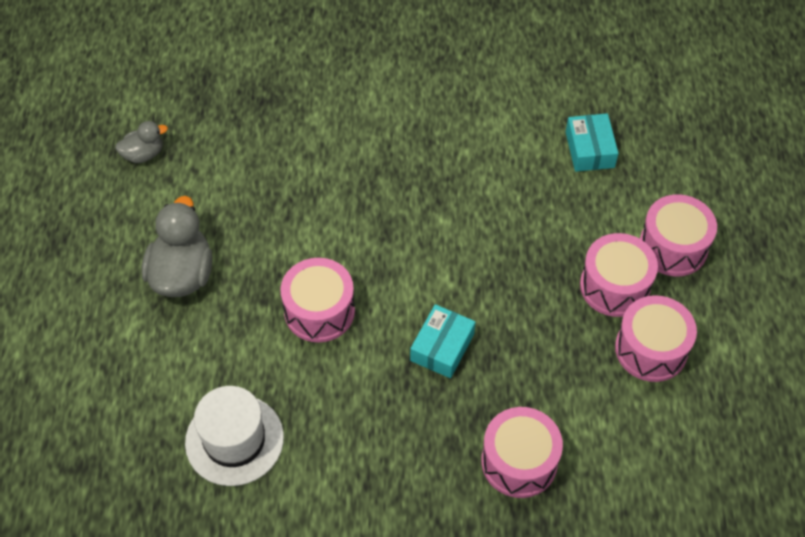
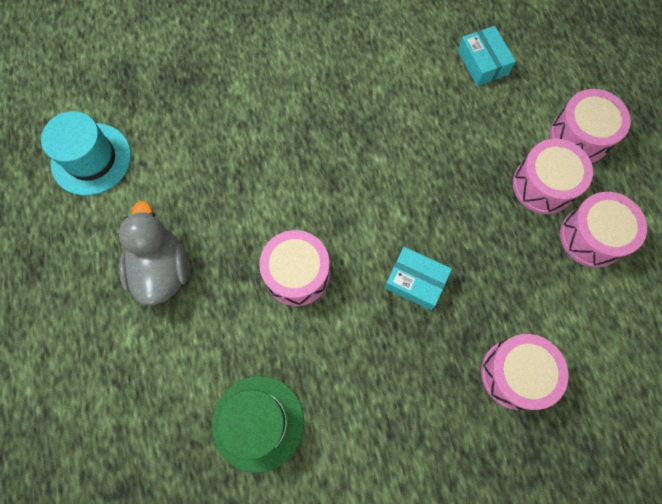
camera: 15 degrees left, 15 degrees up
grey duck [115,121,168,163] -> turquoise hat [41,111,131,196]
white hat [185,386,284,486] -> green hat [212,376,304,473]
turquoise box [410,304,475,378] -> turquoise box turned 75 degrees counterclockwise [384,247,452,310]

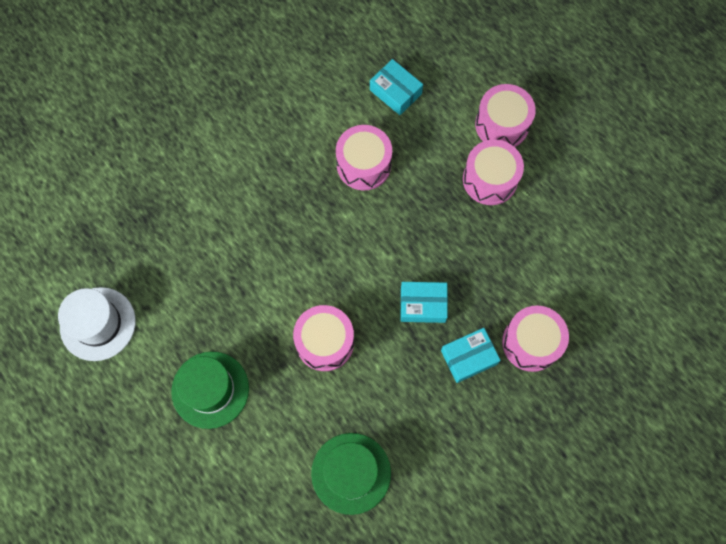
camera: 25 degrees left, 0 degrees up
turquoise hat [41,111,131,196] -> white hat [58,287,136,361]
grey duck [119,201,188,305] -> green hat [171,351,249,429]
pink drum [560,192,647,268] -> pink drum moved to [336,125,392,190]
none -> turquoise box [441,328,501,383]

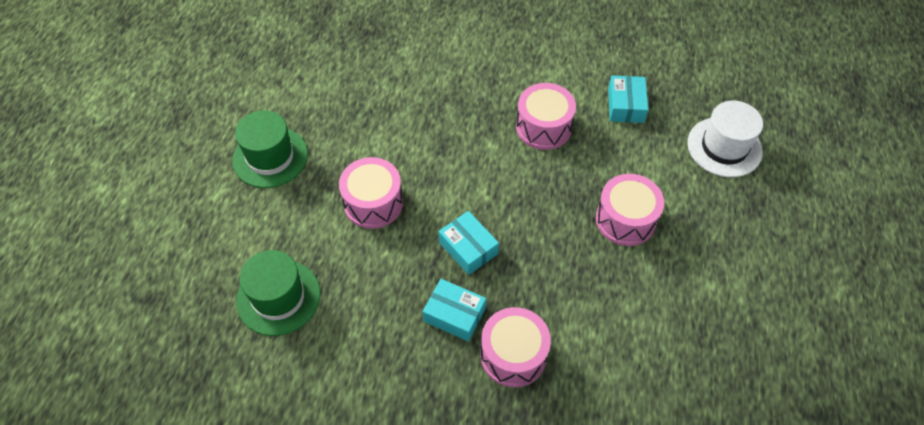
camera: 50 degrees right, 15 degrees down
white hat [58,287,136,361] -> white hat moved to [687,101,763,177]
pink drum [475,84,536,147] -> none

